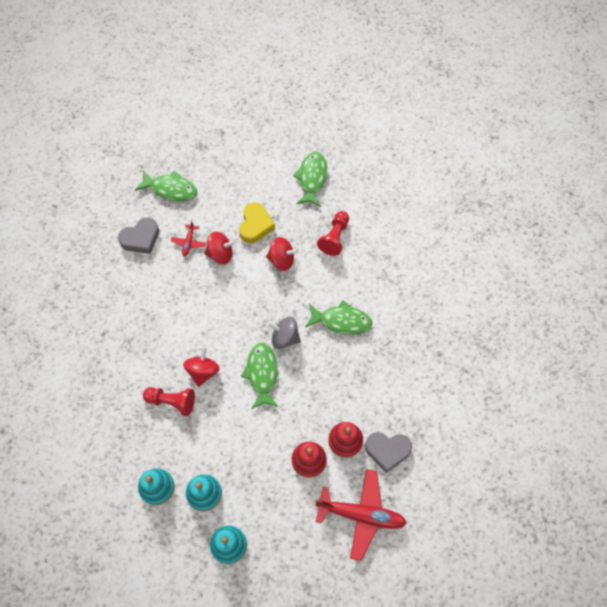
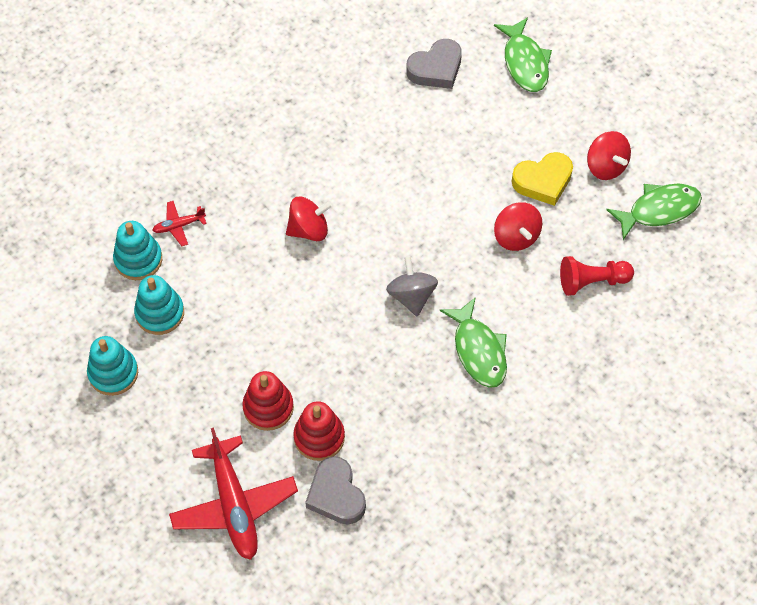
camera: 60 degrees right, 5 degrees down
grey heart [118,218,159,254] -> grey heart turned 60 degrees counterclockwise [406,39,462,89]
red pawn [143,387,195,416] -> none
red plane [171,221,206,257] -> red plane moved to [152,201,207,246]
red spinning top [205,232,236,264] -> red spinning top moved to [587,131,631,180]
green fish [241,343,278,409] -> none

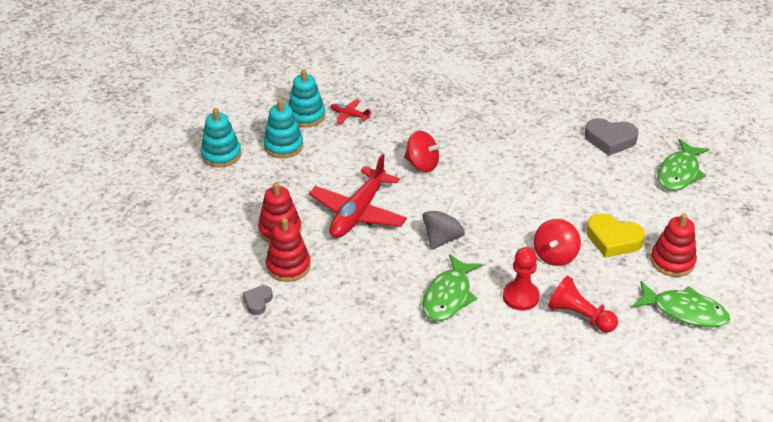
camera: 45 degrees right, 20 degrees down
red plane [169,428,298,560] -> red plane moved to [309,153,407,238]
grey heart [305,456,366,525] -> grey heart [243,285,273,315], size x0.56
red spinning top [587,131,631,180] -> red stacking toy [650,213,697,277]
none -> red pawn [503,247,540,311]

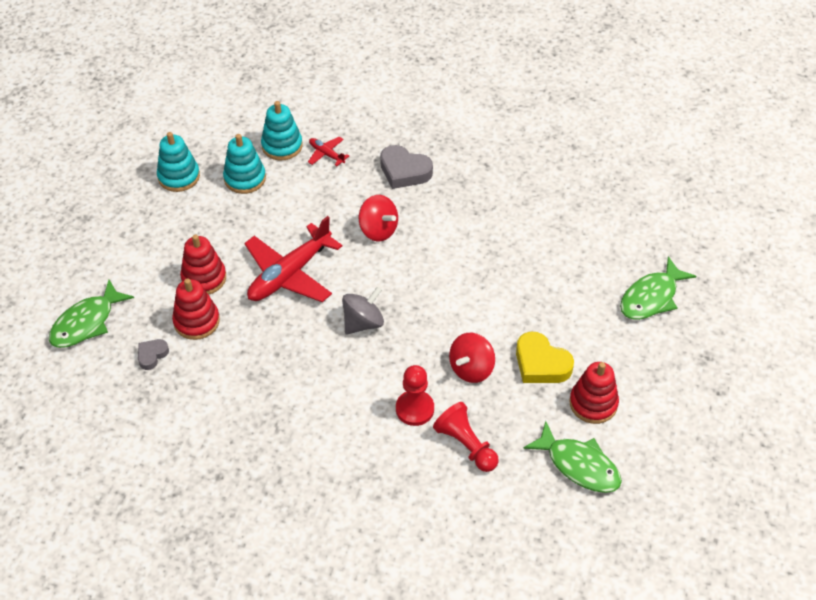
camera: 15 degrees right, 10 degrees up
green fish [422,254,482,321] -> green fish moved to [49,280,134,348]
grey heart [585,118,639,156] -> grey heart moved to [380,145,433,189]

